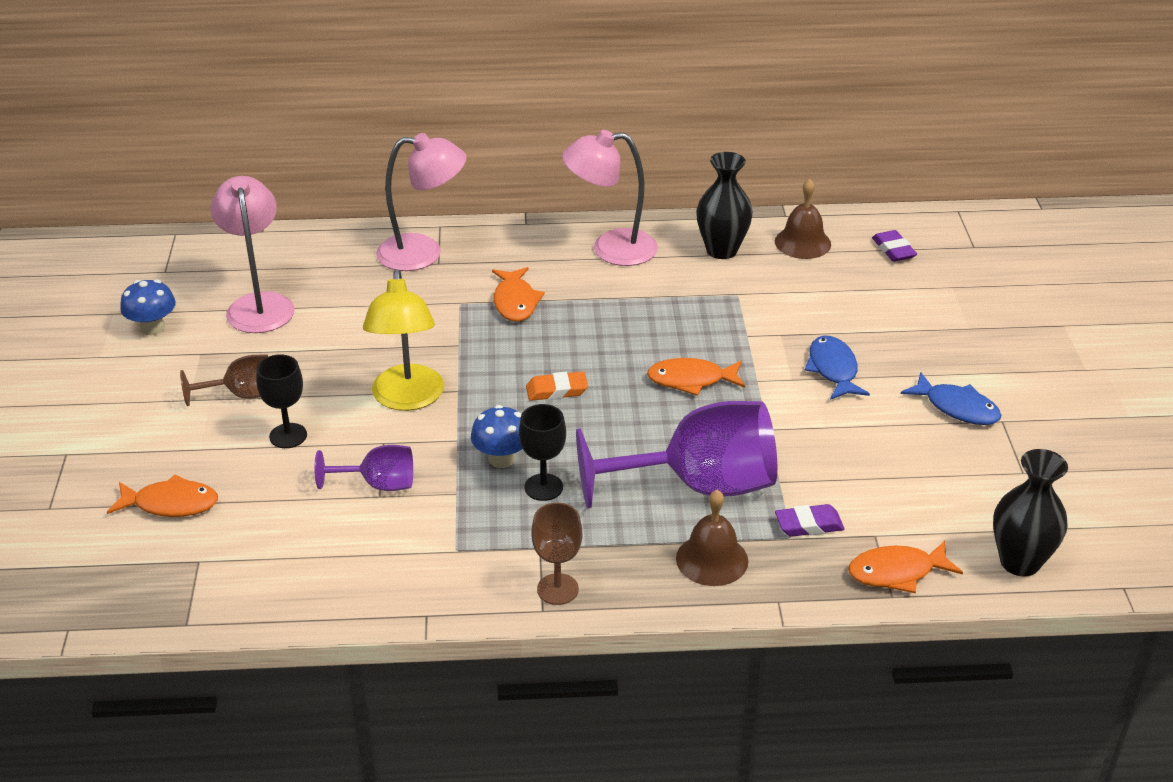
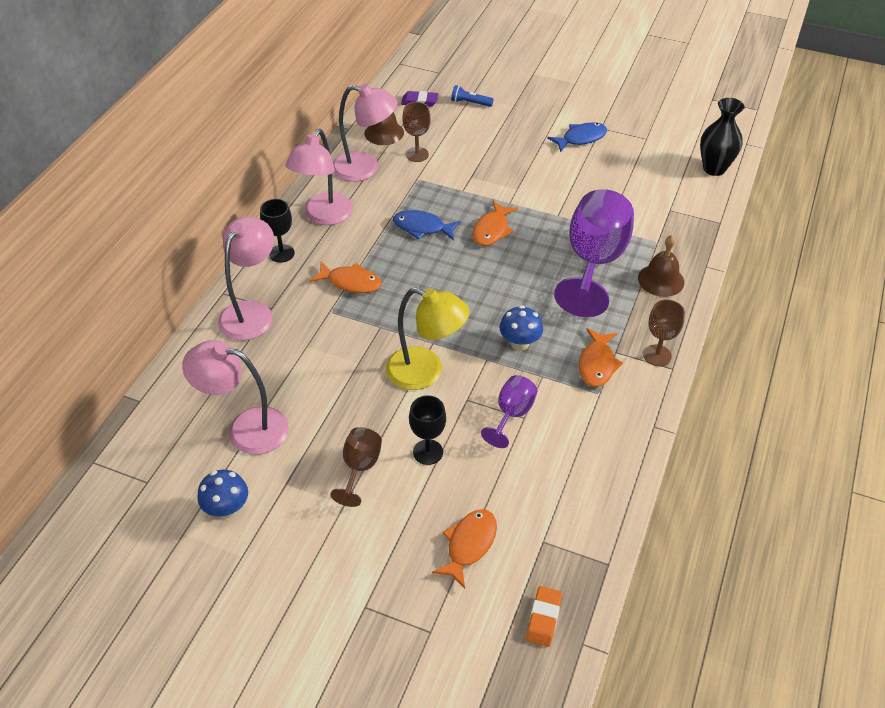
camera: 65 degrees left, 10 degrees up
black goblet [519,404,566,501] -> black goblet moved to [260,199,295,263]
orange eraser [526,372,588,401] -> orange eraser moved to [526,586,562,647]
black vase [696,152,753,259] -> pink lamp [333,84,398,182]
purple eraser [775,504,845,537] -> none
blue fish [805,336,870,400] -> blue fish moved to [393,210,461,240]
orange fish [848,541,963,593] -> orange fish moved to [579,328,623,387]
none -> brown goblet [402,102,431,162]
none -> blue flashlight [451,85,494,107]

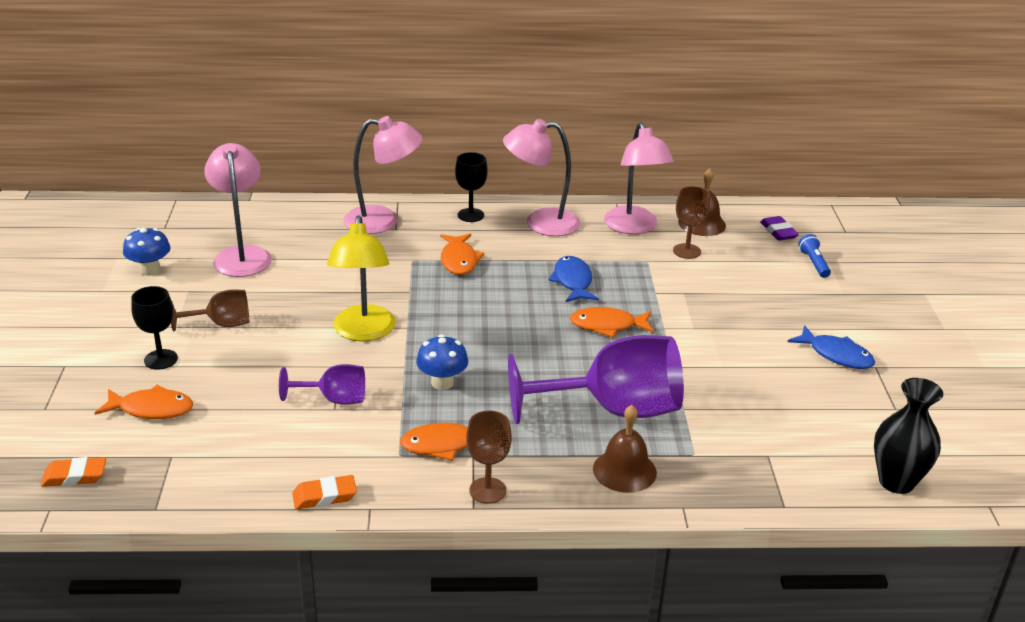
camera: 65 degrees right, 15 degrees down
black goblet [409,395,446,465] -> black goblet moved to [131,286,178,370]
none -> orange eraser [292,475,357,509]

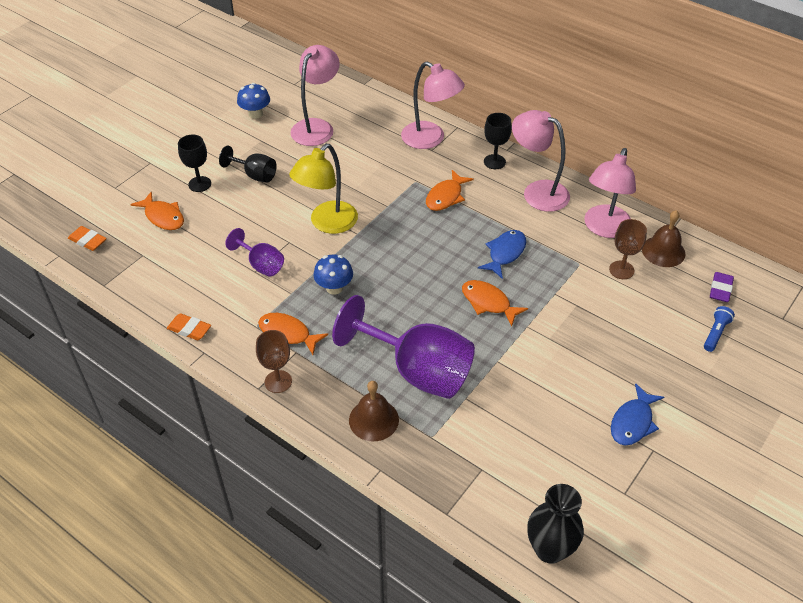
camera: 40 degrees right, 15 degrees up
brown goblet [171,290,249,331] -> black goblet [219,146,277,182]
blue fish [788,325,875,369] -> blue fish turned 45 degrees clockwise [611,383,664,445]

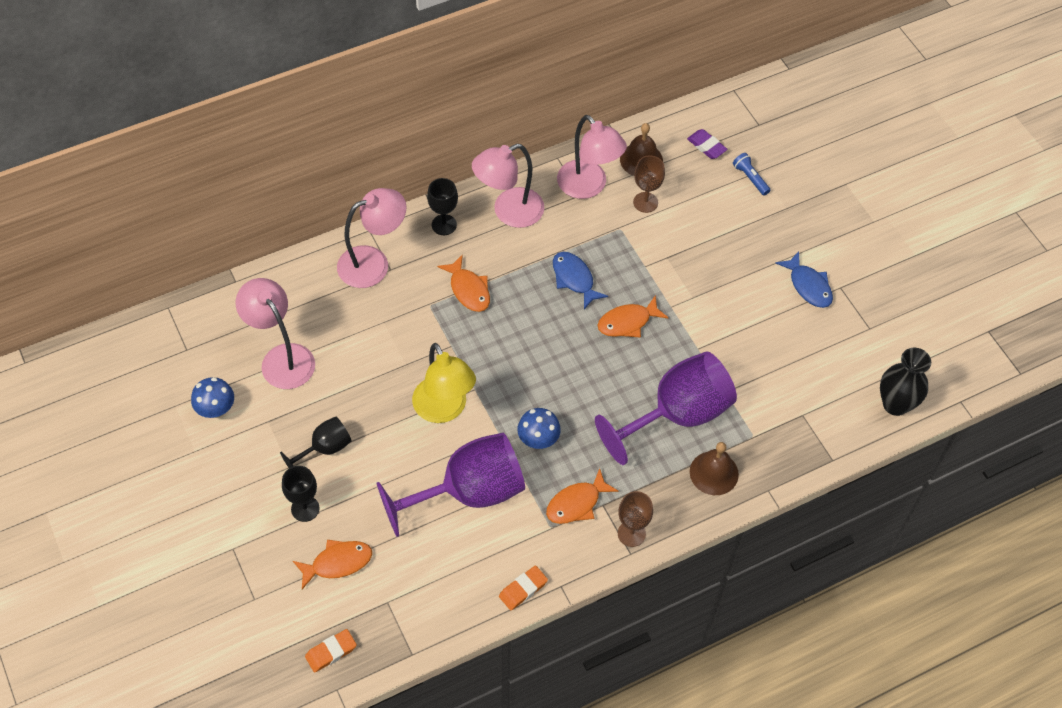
camera: 65 degrees left, 10 degrees up
purple goblet [225,228,284,277] -> purple goblet [376,433,525,537], size x2.02

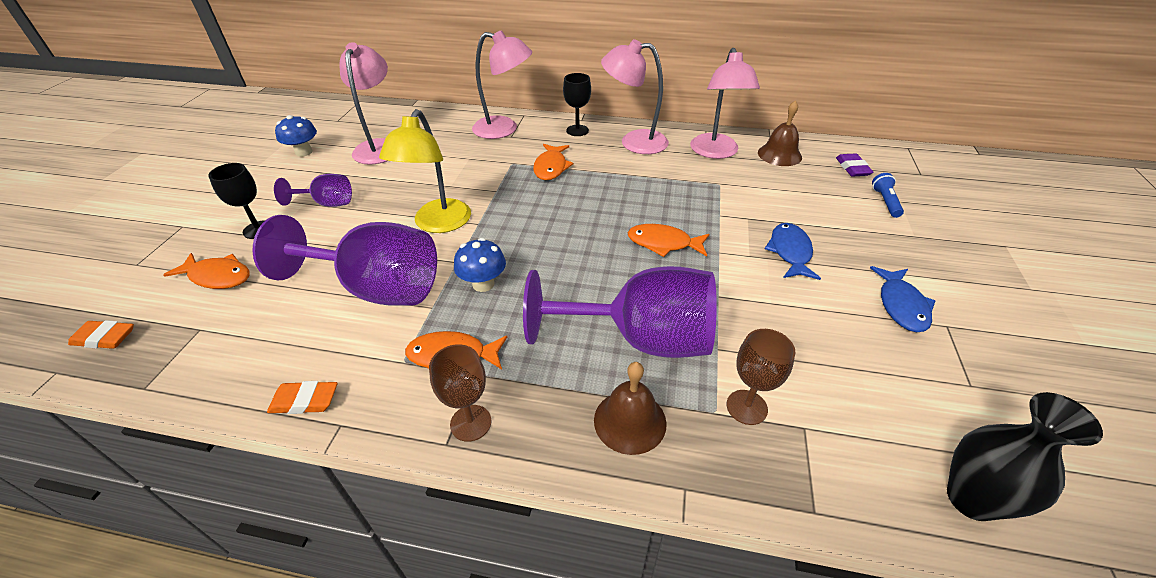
camera: 40 degrees right, 15 degrees down
black goblet [280,417,352,468] -> purple goblet [274,174,352,207]
blue fish [553,252,608,309] -> blue fish moved to [765,223,821,280]
brown goblet [633,156,665,213] -> brown goblet moved to [727,329,795,425]

